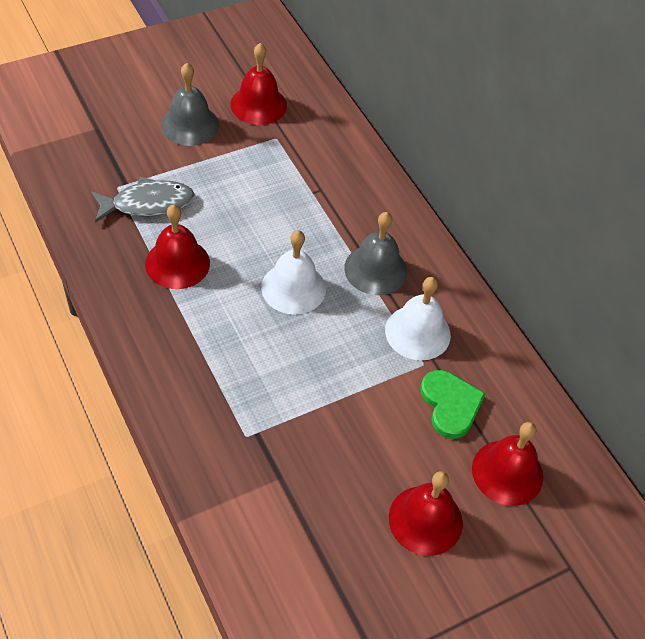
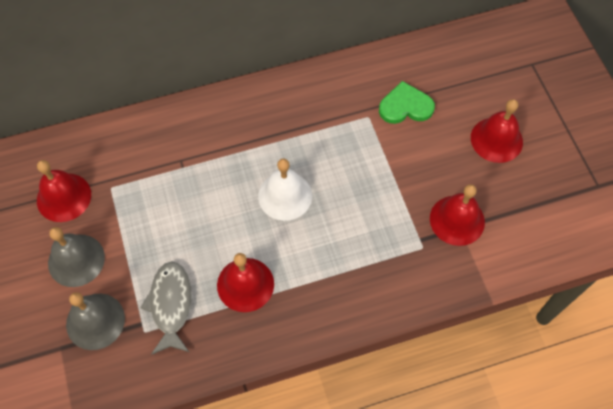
camera: 75 degrees left, 10 degrees up
grey bell [344,212,407,295] -> grey bell moved to [66,292,125,350]
white bell [385,277,451,361] -> none
red bell [472,422,543,506] -> red bell moved to [430,184,485,246]

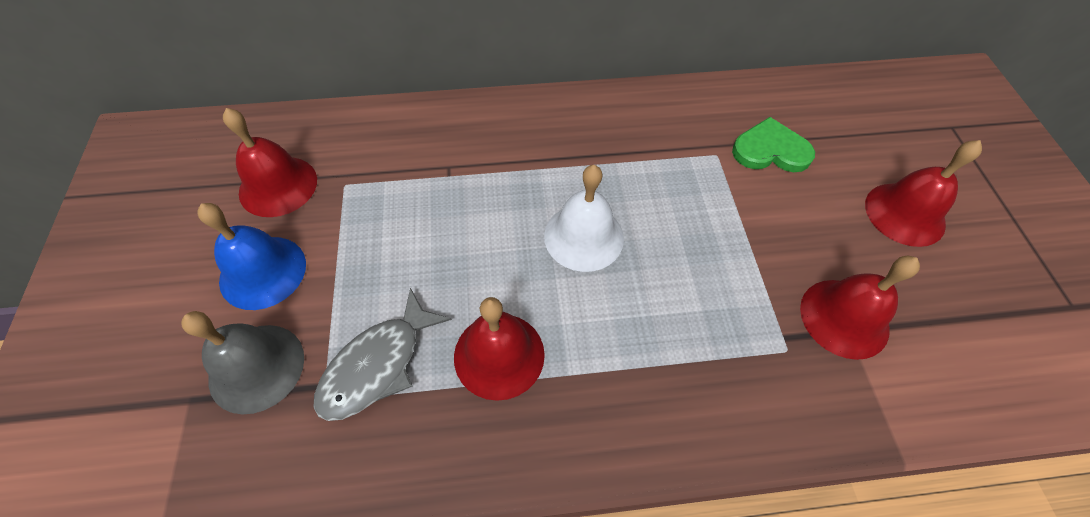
camera: 10 degrees right, 5 degrees down
grey bell [48,227,105,287] -> blue bell [197,203,306,310]
grey fish [141,261,192,355] -> grey fish turned 150 degrees counterclockwise [313,288,451,421]

